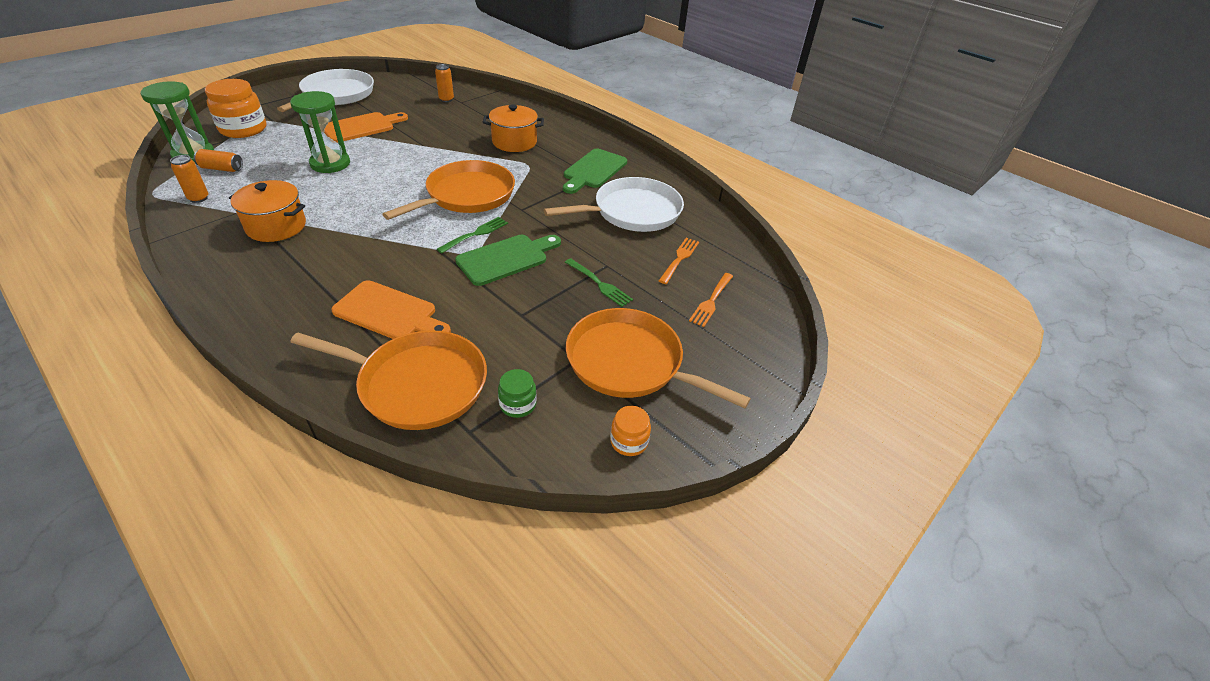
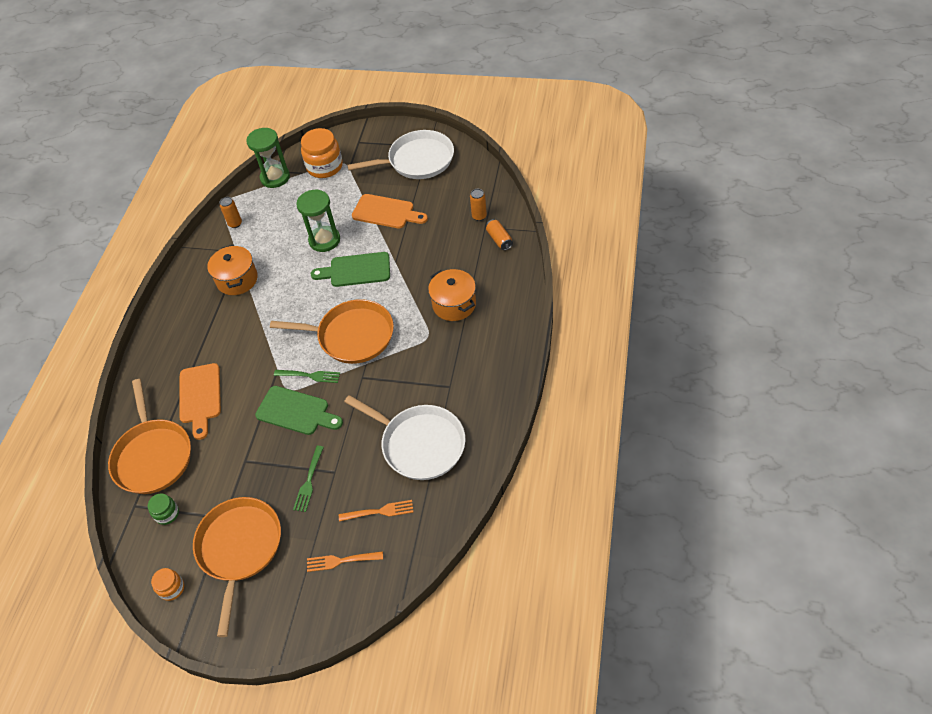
camera: 65 degrees right, 10 degrees up
orange can [194,149,243,172] -> orange can moved to [486,219,513,250]
green cutting board [563,149,627,194] -> green cutting board moved to [311,252,390,287]

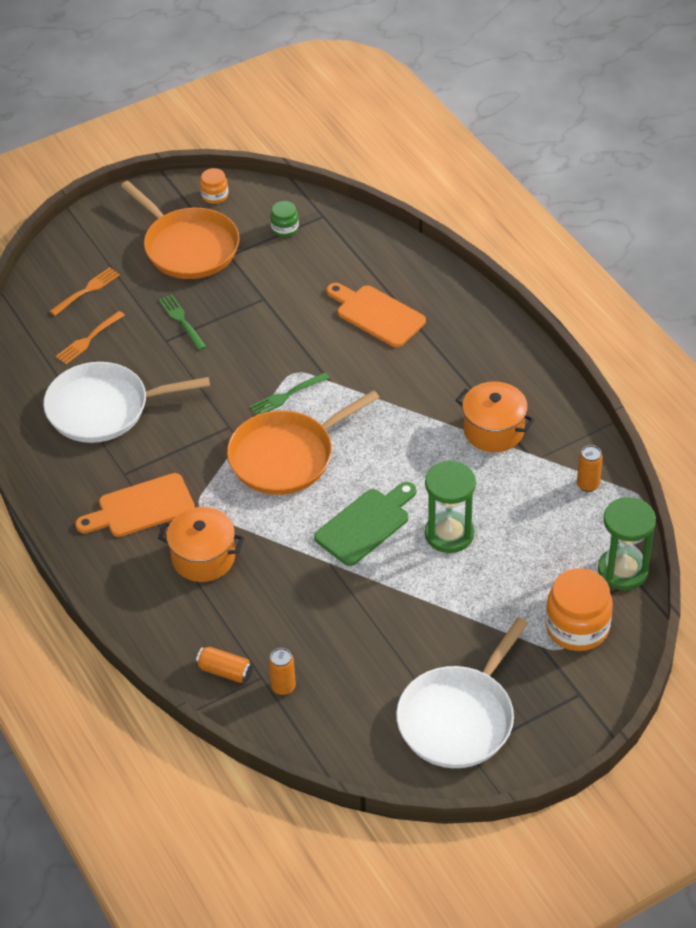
camera: 135 degrees right, 5 degrees down
orange pan [108,379,191,494] -> none
green cutting board [255,386,343,435] -> none
orange cutting board [352,194,428,229] -> orange cutting board moved to [75,473,195,537]

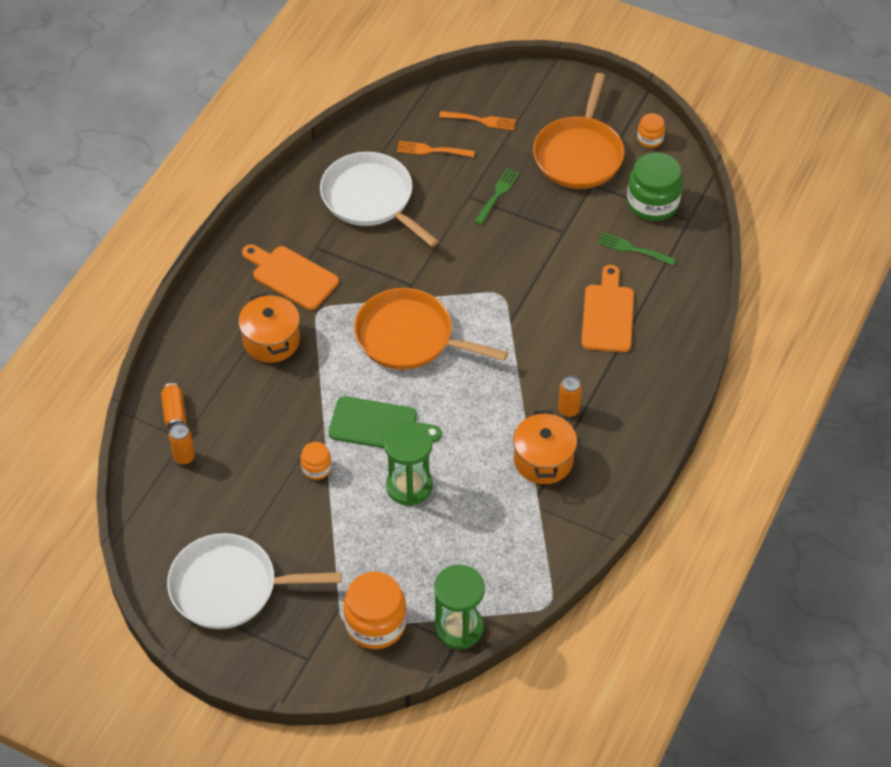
camera: 55 degrees right, 5 degrees up
green fork [249,372,330,415] -> green fork moved to [597,232,676,265]
green jar [270,201,299,237] -> green jar [627,152,683,221], size x1.94
orange can [577,445,603,492] -> orange can moved to [558,376,582,417]
none -> orange jar [301,442,332,480]

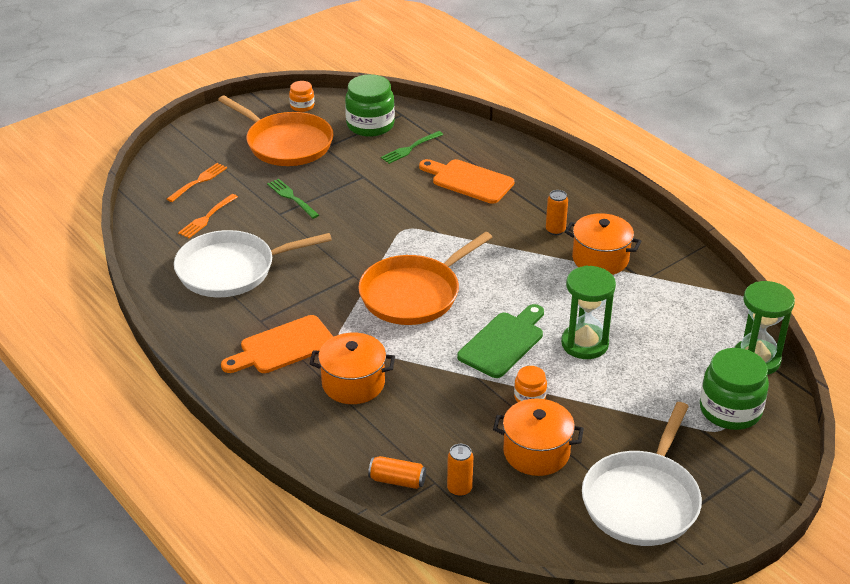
camera: 65 degrees left, 15 degrees down
orange jar [343,572,407,649] -> green jar [700,348,769,430]
none -> orange pot [493,399,584,476]

